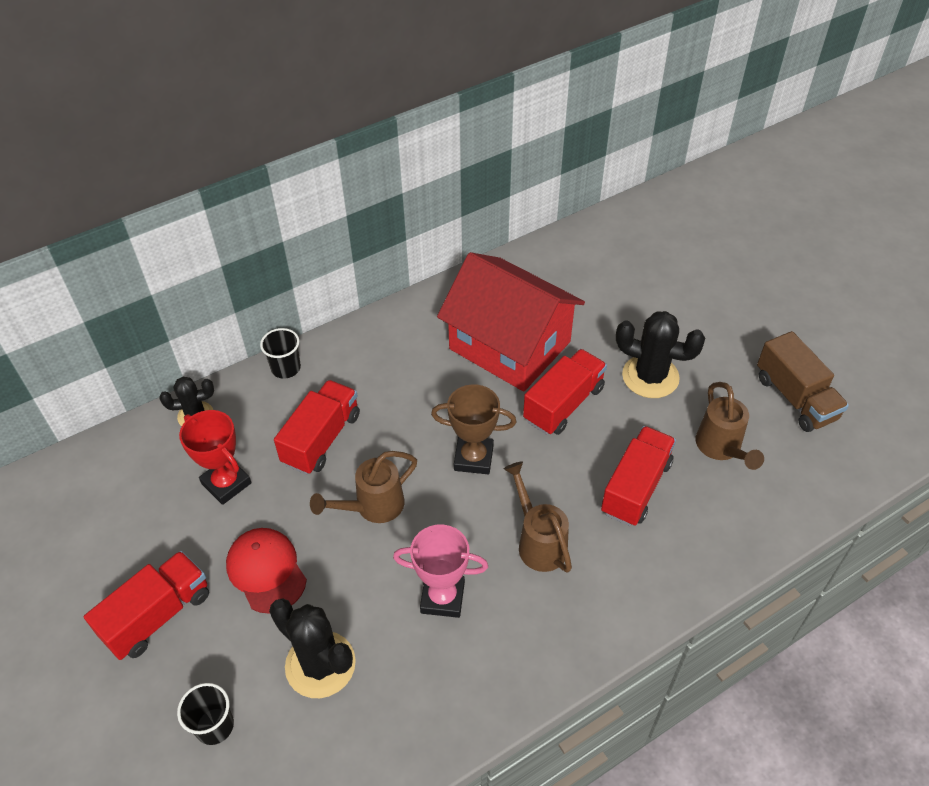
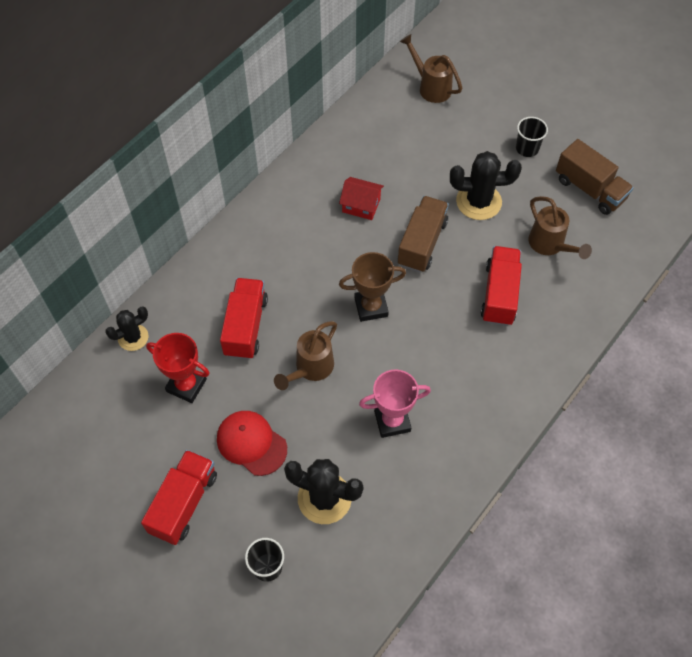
camera: 20 degrees left, 10 degrees up
black cup [260,328,301,379] -> black cup moved to [516,117,548,157]
red house [437,252,585,392] -> red house [339,177,384,220], size x0.41
brown watering can [504,461,572,573] -> brown watering can moved to [400,34,462,103]
red truck [523,349,607,435] -> brown truck [398,196,449,273]

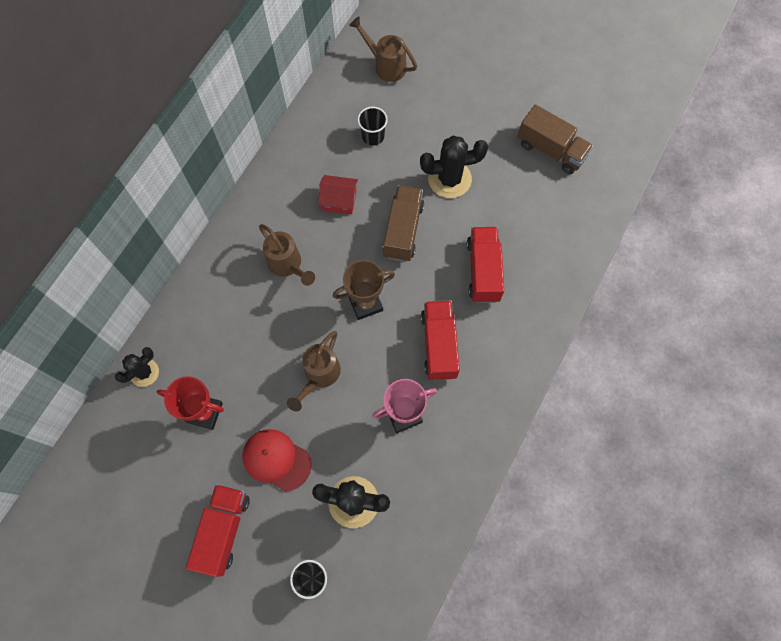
camera: 10 degrees left, 10 degrees up
red truck [220,278,268,359] -> red truck moved to [421,300,460,380]
black cup [516,117,548,157] -> black cup moved to [357,107,388,146]
brown watering can [528,196,592,259] -> brown watering can moved to [259,224,315,286]

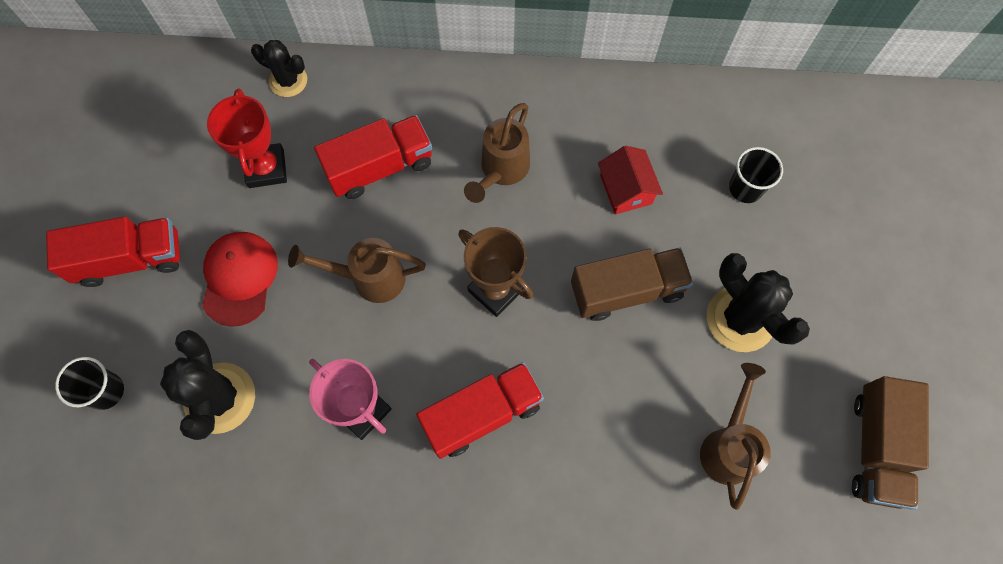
camera: 65 degrees right, 0 degrees up
brown watering can [349,16,417,82] -> brown watering can moved to [700,363,771,510]
red truck [467,227,504,303] -> red truck moved to [314,115,432,199]

